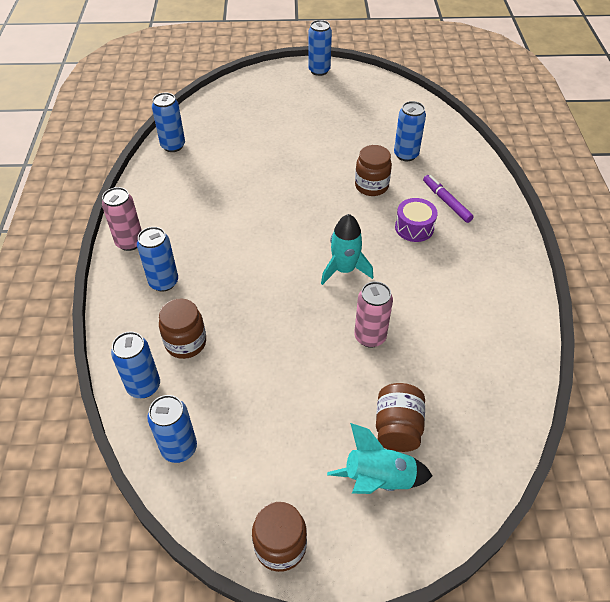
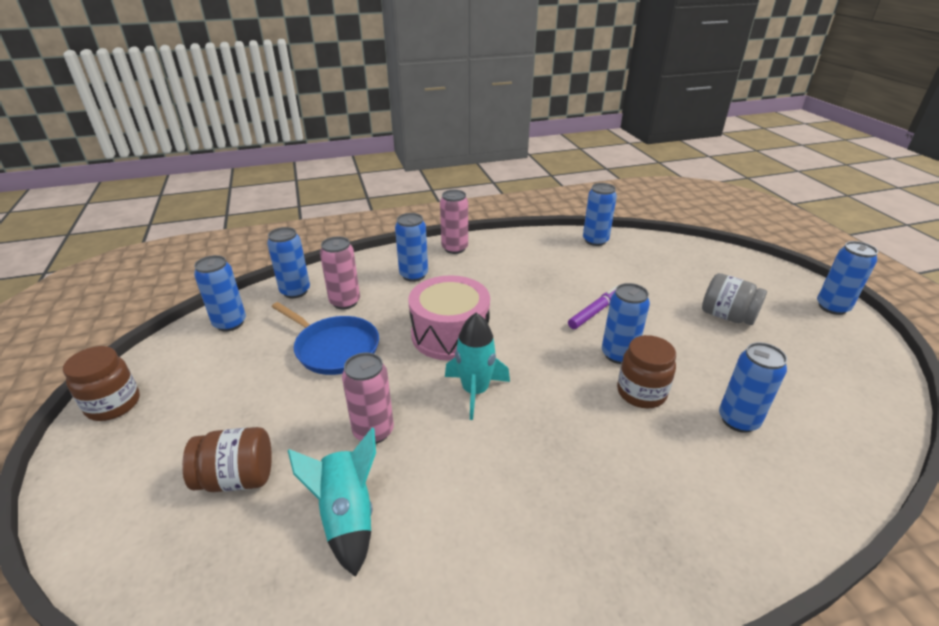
camera: 75 degrees right, 15 degrees down
brown jar [159,299,206,359] -> pink can [320,236,360,309]
turquoise rocket [327,423,432,494] -> turquoise rocket moved to [288,428,376,577]
purple drum [395,198,438,242] -> none
purple marker [423,175,474,223] -> purple marker moved to [568,286,617,329]
none -> blue pan [272,302,379,375]
none -> pink drum [408,275,490,361]
none -> blue can [602,283,650,364]
none -> grey jar [702,273,767,325]

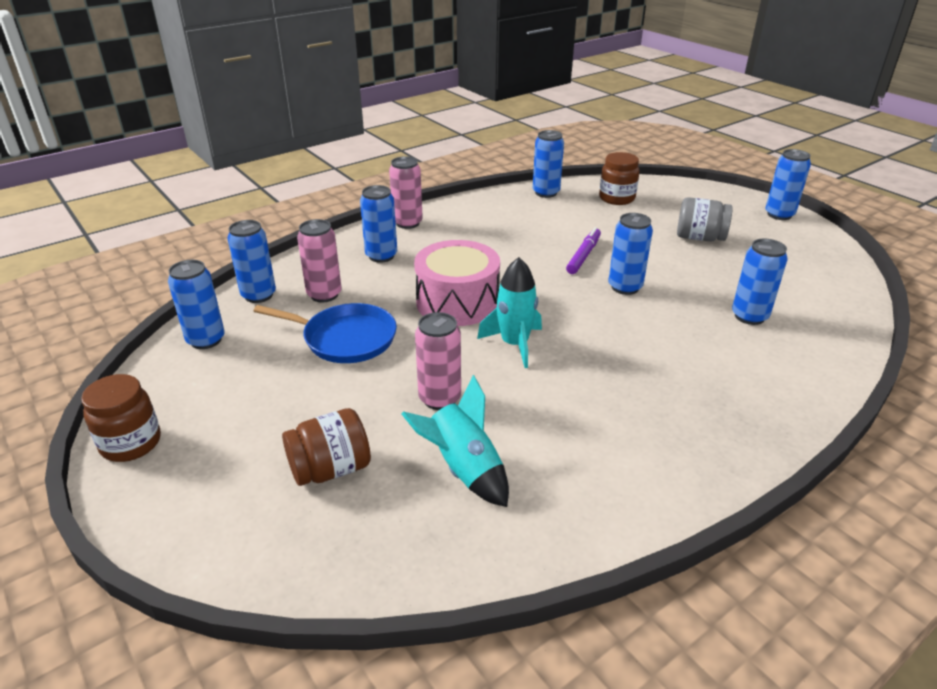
camera: 20 degrees left, 0 degrees up
brown jar [617,335,676,408] -> brown jar moved to [599,152,640,205]

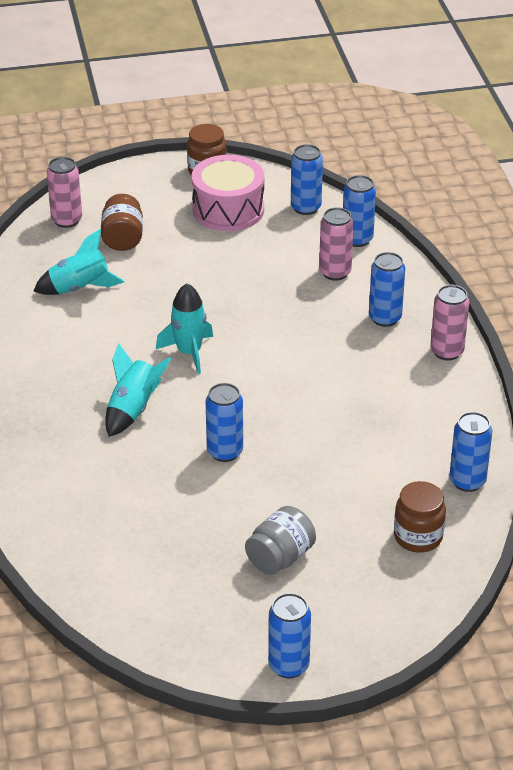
camera: 115 degrees right, 5 degrees up
blue pan [254,303,397,363] -> none
pink drum [414,240,500,326] -> pink drum moved to [192,155,264,231]
pink can [415,312,461,410] -> pink can moved to [47,157,82,228]
purple marker [566,227,601,274] -> none
blue can [732,239,788,325] -> none
none -> turquoise rocket [105,343,171,437]

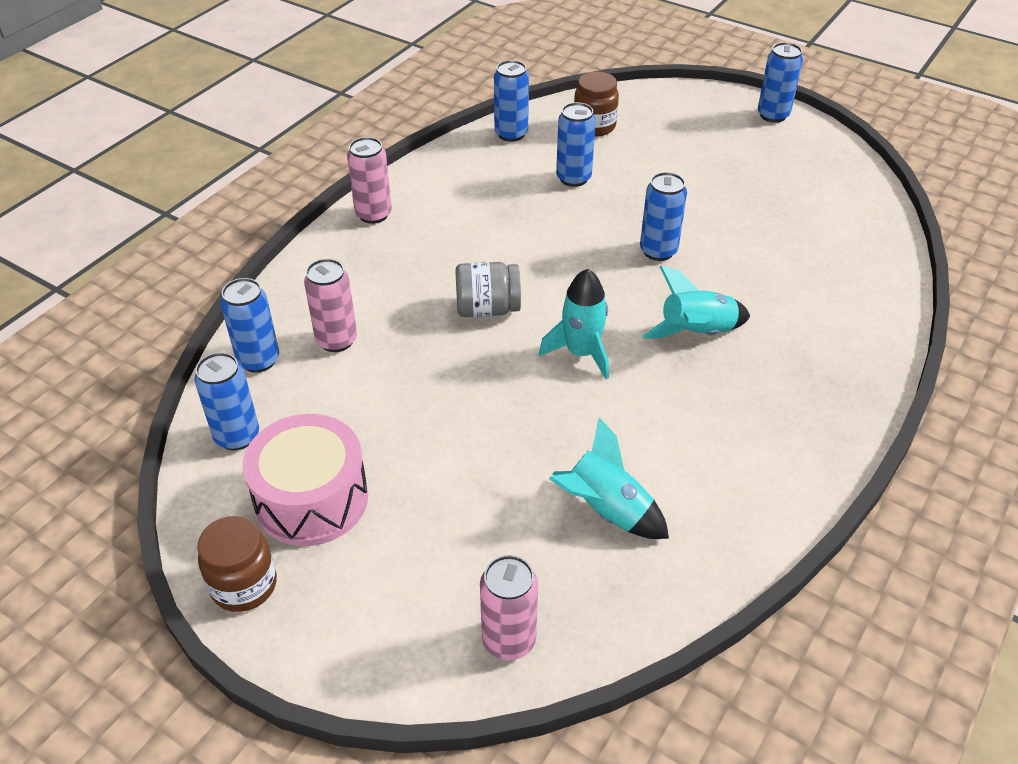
camera: 135 degrees left, 5 degrees up
brown jar [101,194,143,251] -> none
grey jar [245,506,316,575] -> grey jar moved to [455,262,521,317]
blue can [369,252,405,327] -> blue can moved to [556,102,596,187]

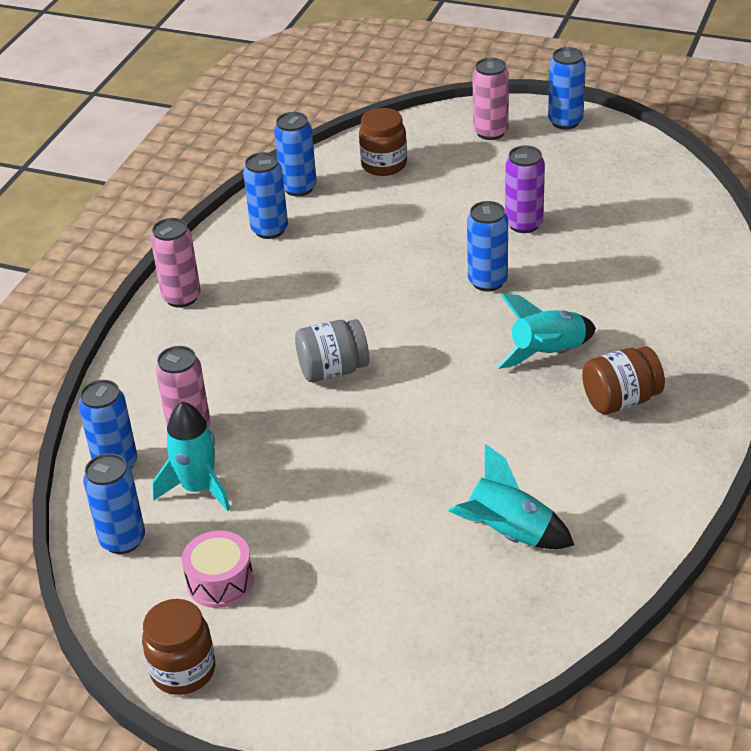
camera: 10 degrees left, 5 degrees down
pink drum [243,414,368,546] -> pink drum [182,530,254,608], size x0.59
pink can [480,555,538,660] -> pink can moved to [472,58,509,140]
turquoise rocket [539,269,609,379] -> turquoise rocket moved to [153,401,230,511]
blue can [556,102,596,187] -> blue can moved to [243,152,288,239]
none -> purple can [505,146,545,233]
none -> brown jar [582,346,665,414]

